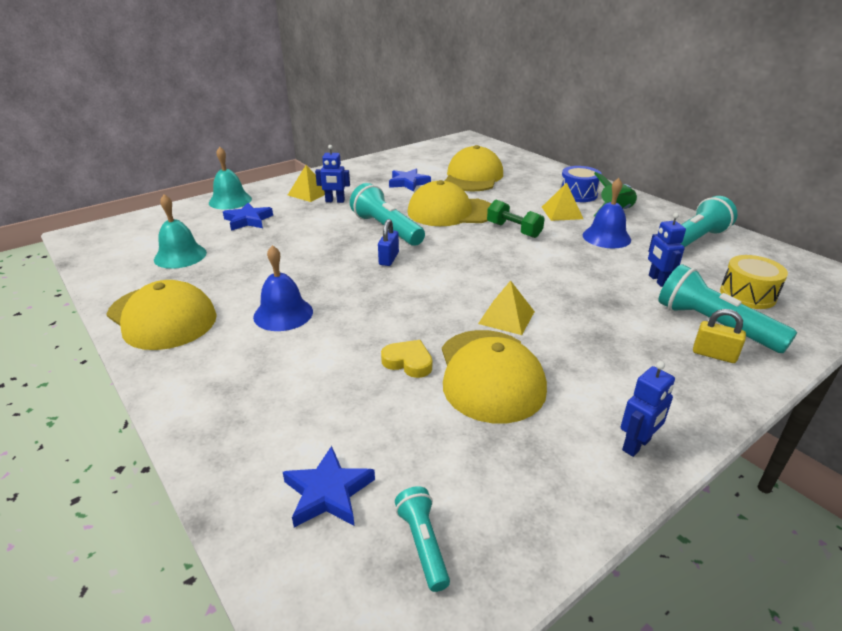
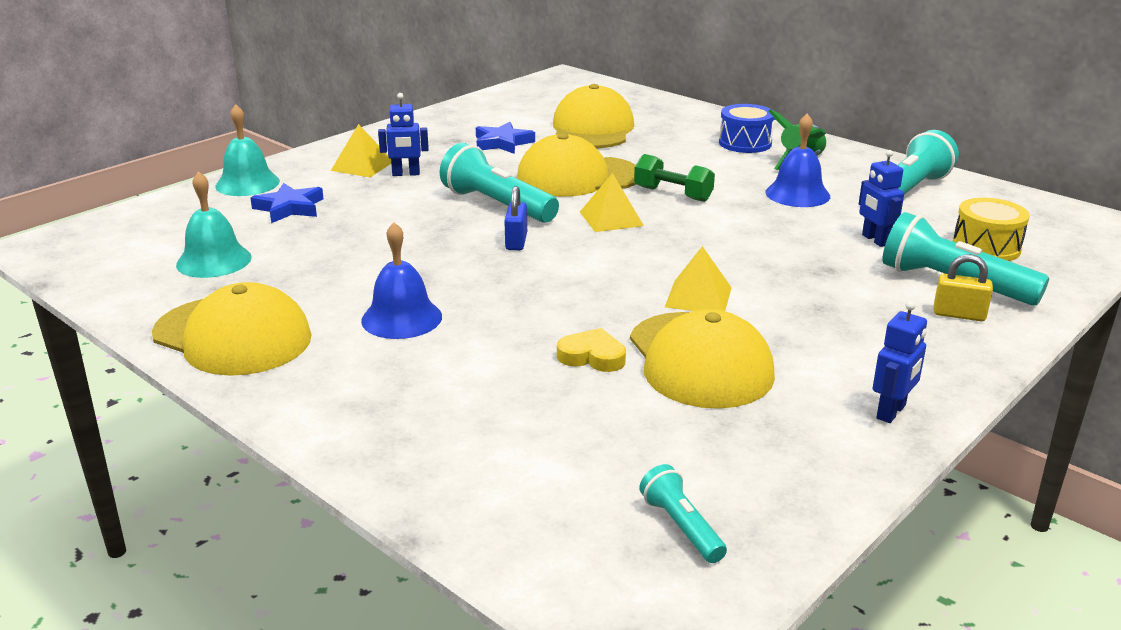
camera: 10 degrees left, 5 degrees down
blue star [283,446,375,527] -> none
yellow pyramid [542,183,583,221] -> yellow pyramid moved to [580,173,644,232]

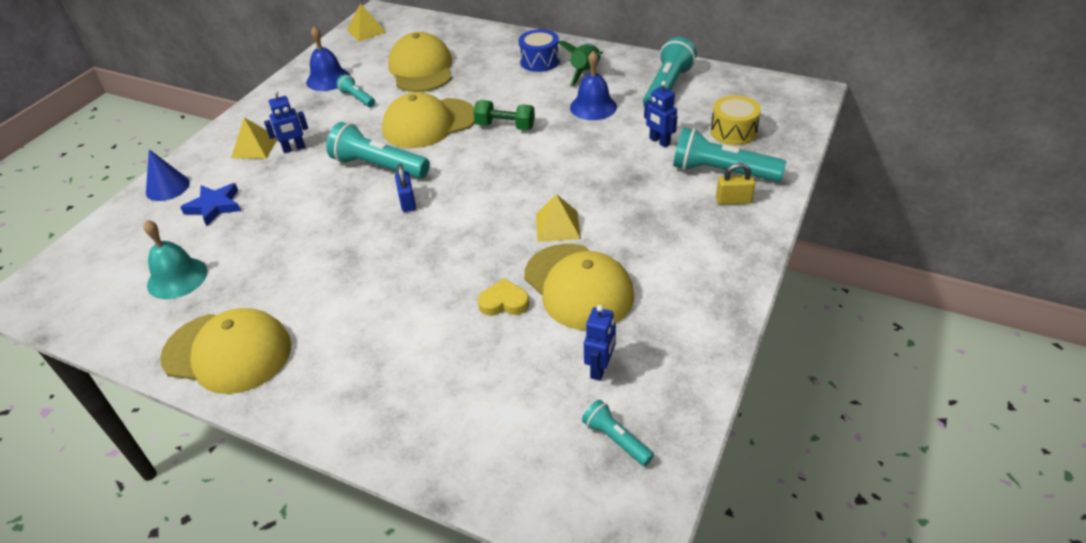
camera: 15 degrees left, 15 degrees up
turquoise bell [215,104,280,196] -> blue cone [146,149,190,201]
blue bell [361,222,442,339] -> blue bell moved to [306,26,350,91]
blue star [476,122,535,154] -> turquoise flashlight [336,74,375,107]
yellow pyramid [580,173,644,232] -> yellow pyramid moved to [347,3,386,42]
blue robot [873,301,927,423] -> blue robot moved to [584,305,616,381]

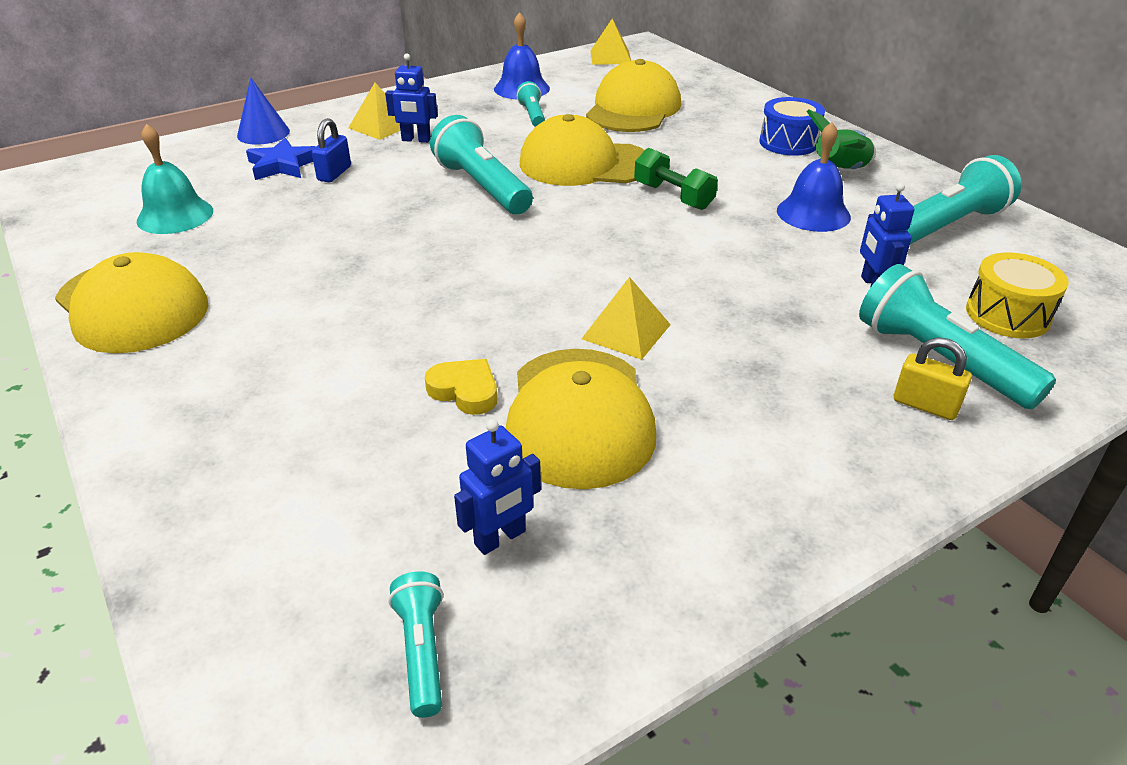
camera: 30 degrees right, 5 degrees down
blue padlock [395,164,416,212] -> blue padlock moved to [312,118,351,182]

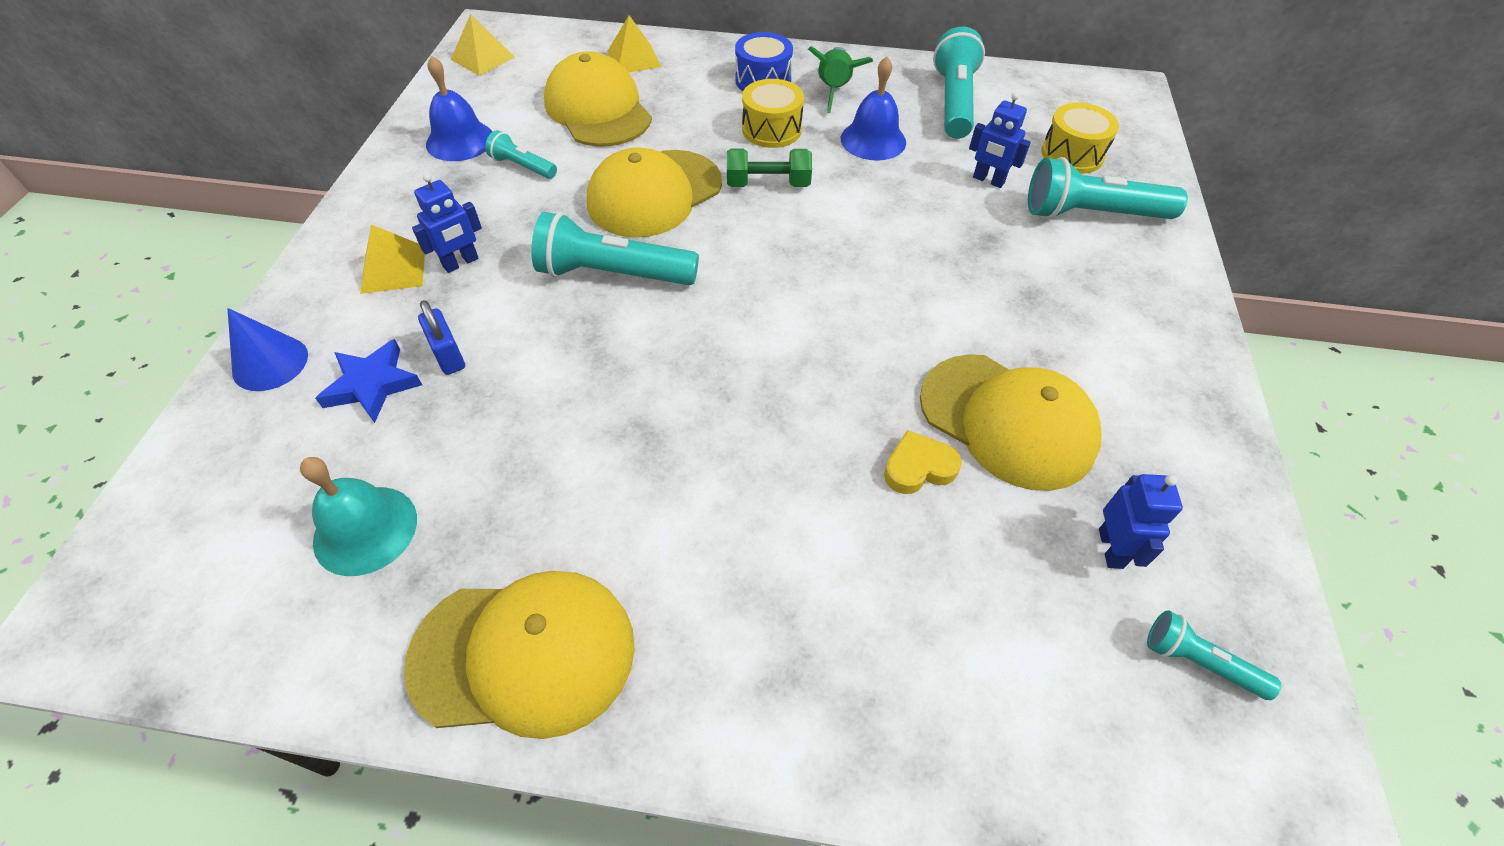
camera: 50 degrees left, 15 degrees up
yellow pyramid [581,277,671,360] -> yellow pyramid moved to [607,15,662,72]
yellow padlock [894,337,972,420] -> none
none -> yellow drum [742,79,804,148]

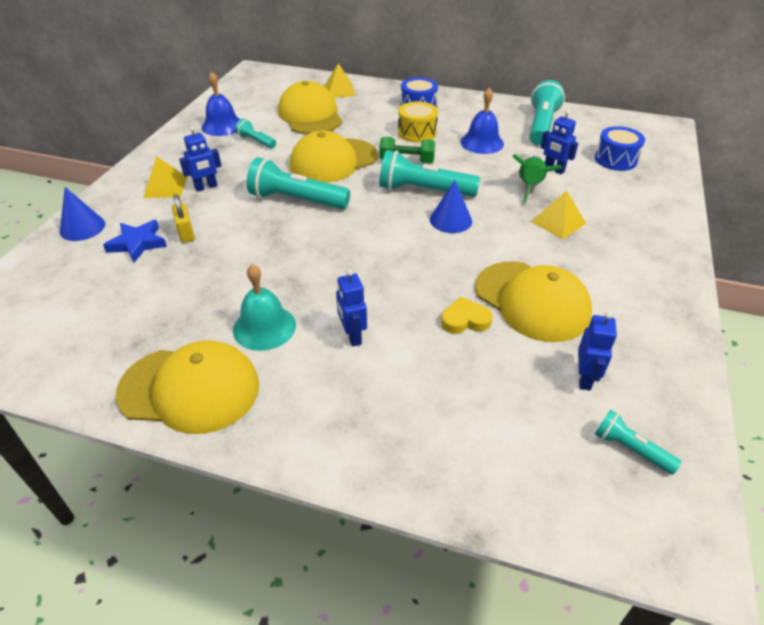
camera: 10 degrees right, 10 degrees down
turquoise bell [300,457,417,576] -> turquoise bell moved to [233,264,296,351]
blue padlock [418,300,465,375] -> yellow padlock [172,194,195,243]
yellow pyramid [450,14,515,76] -> yellow pyramid moved to [531,190,586,239]
green rocket [808,46,873,113] -> green rocket moved to [512,154,563,204]
turquoise flashlight [1028,157,1188,219] -> turquoise flashlight moved to [379,150,480,197]
yellow drum [1041,103,1119,174] -> blue drum [595,126,645,171]
none -> blue robot [336,269,367,346]
none -> blue cone [430,180,472,233]

